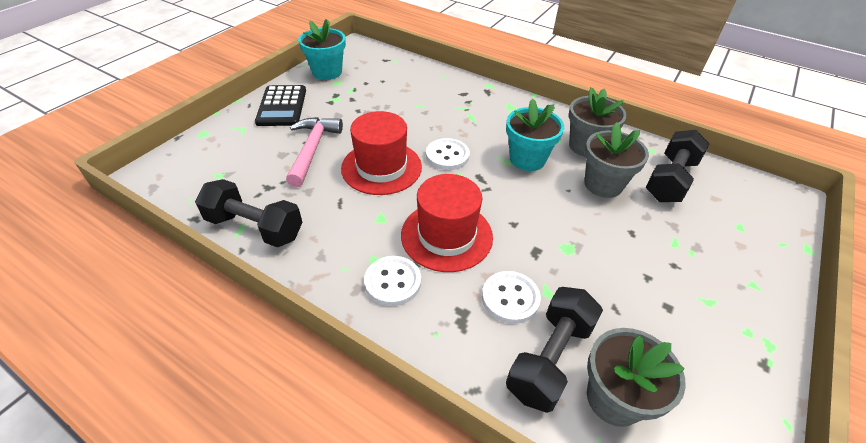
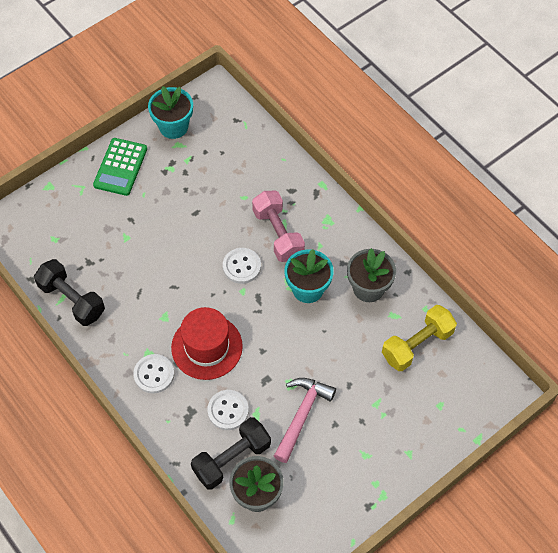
camera: 20 degrees right, 15 degrees up
black calculator [255,85,306,126] -> green calculator [93,138,147,196]
pink hammer [286,117,343,187] -> pink hammer moved to [274,378,336,463]
red hat [341,111,422,195] -> none
grey flower pot [584,122,649,198] -> none
black dumbbell [645,130,709,202] -> yellow dumbbell [382,305,457,371]
none -> pink dumbbell [252,191,305,262]

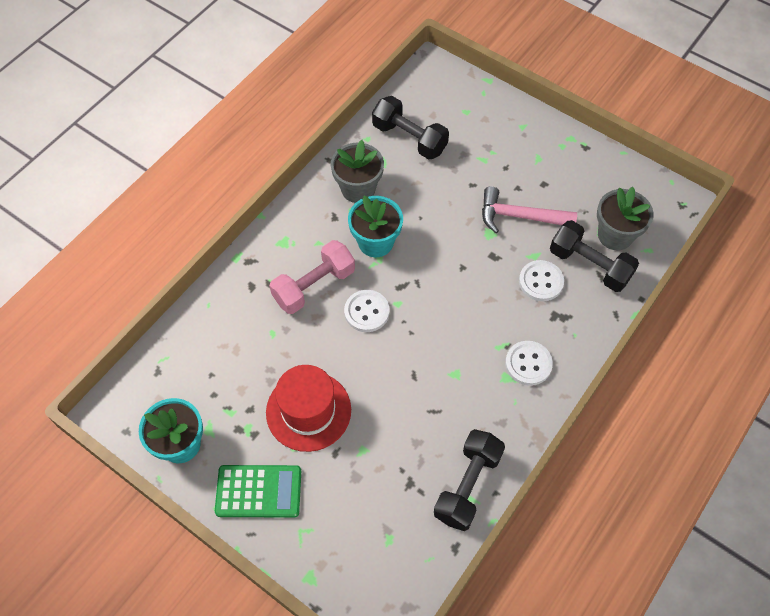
camera: 105 degrees left, 0 degrees up
red hat [171,307,243,380] -> red hat moved to [266,365,351,452]
yellow dumbbell [382,305,457,371] -> black dumbbell [372,96,449,160]

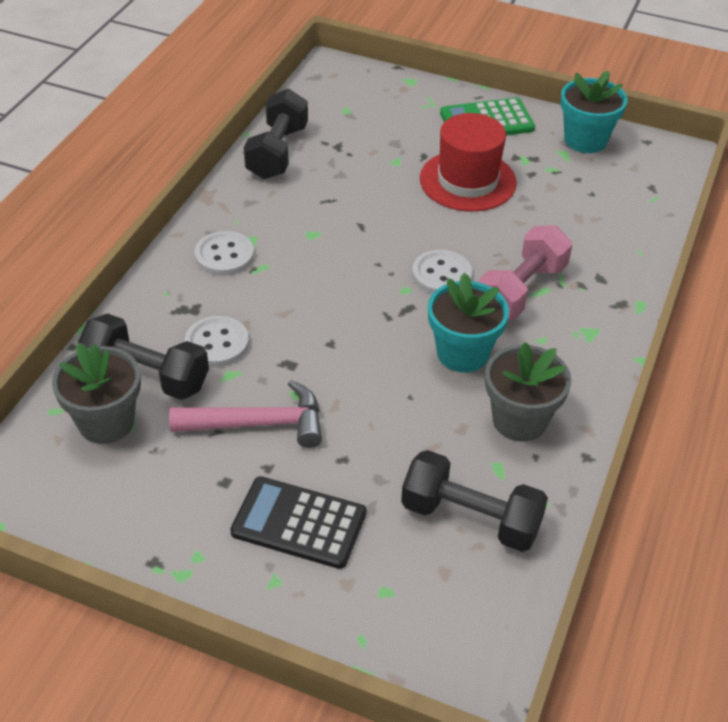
camera: 165 degrees right, 15 degrees down
none -> black calculator [230,476,366,569]

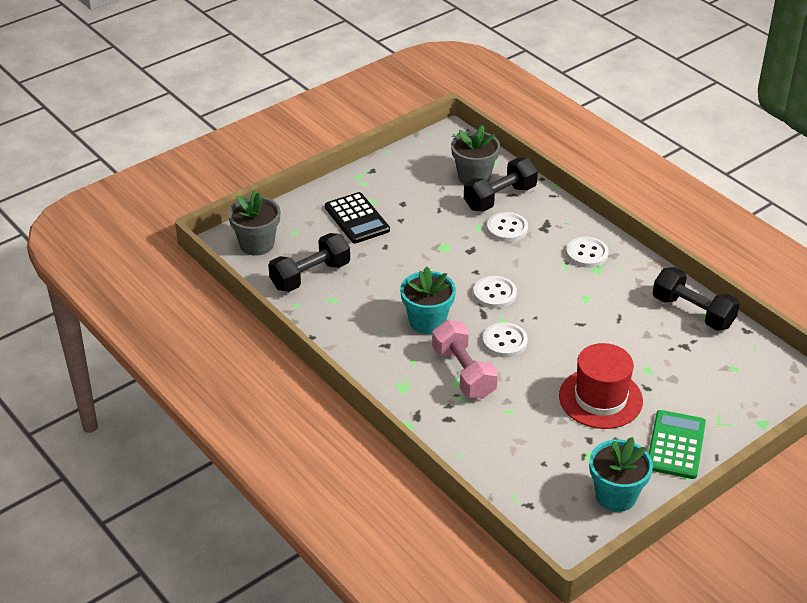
camera: 120 degrees right, 5 degrees down
pink hammer [169,380,322,448] -> none
black calculator [230,476,366,569] -> black calculator turned 105 degrees clockwise [325,192,390,244]
grey flower pot [485,342,572,442] -> grey flower pot moved to [228,190,280,256]
none -> white button [473,276,517,309]

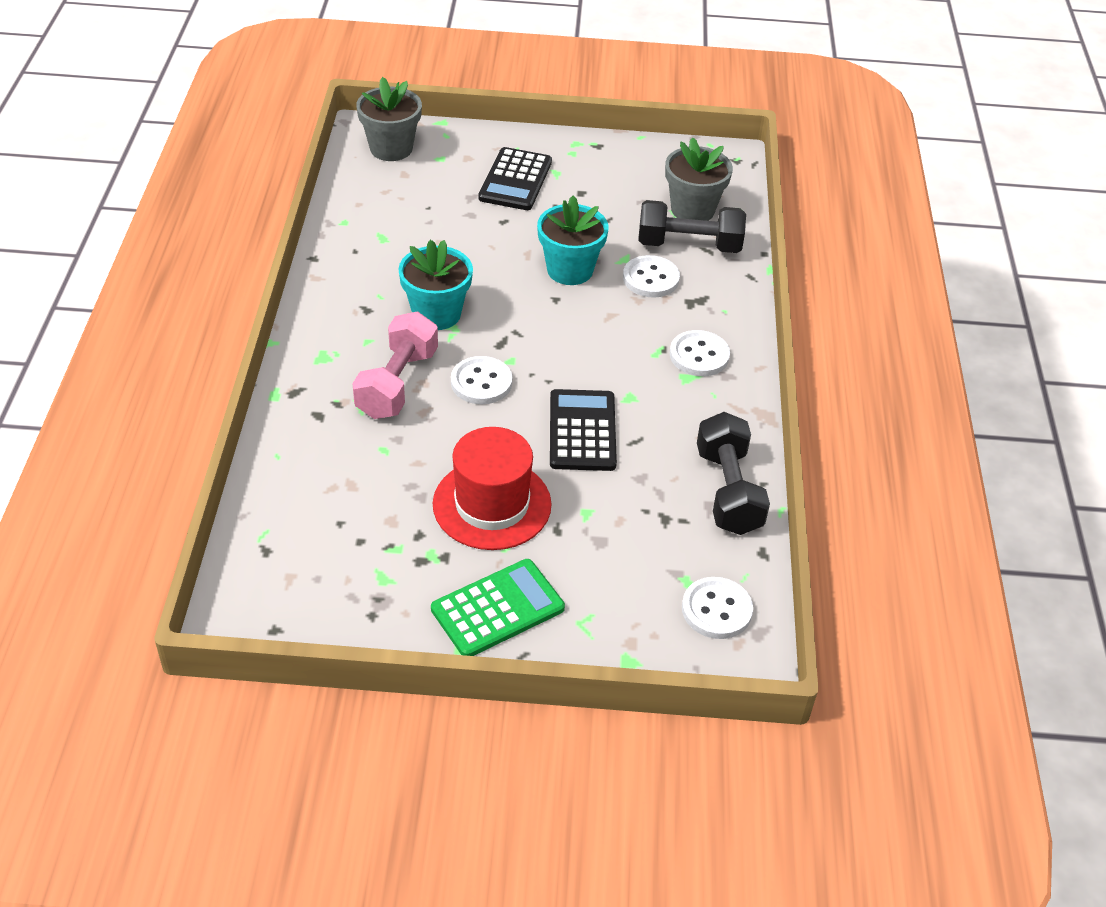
camera: 40 degrees right, 5 degrees up
black dumbbell [268,233,350,292] -> none
white button [473,276,517,309] -> white button moved to [682,577,753,639]
turquoise flower pot [589,437,653,512] -> turquoise flower pot moved to [537,196,609,285]
none -> black calculator [550,389,617,471]

